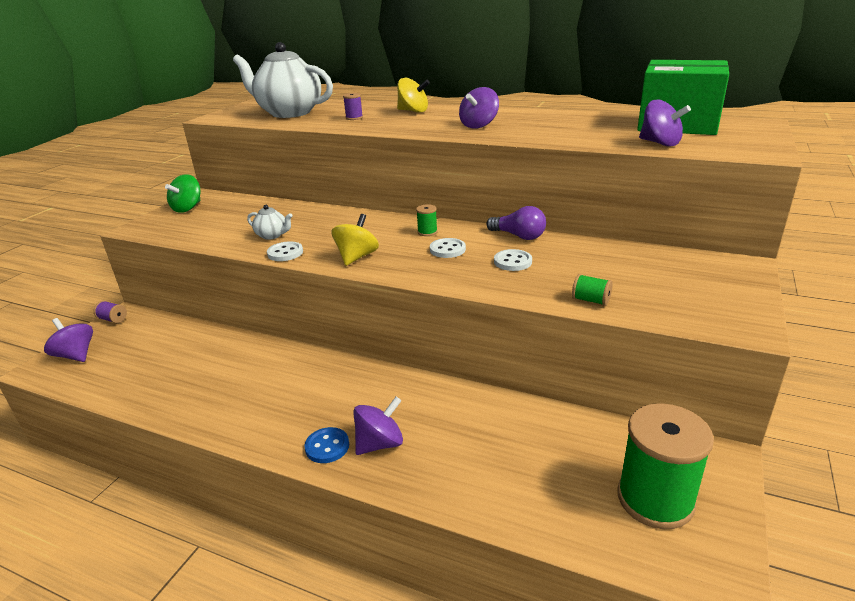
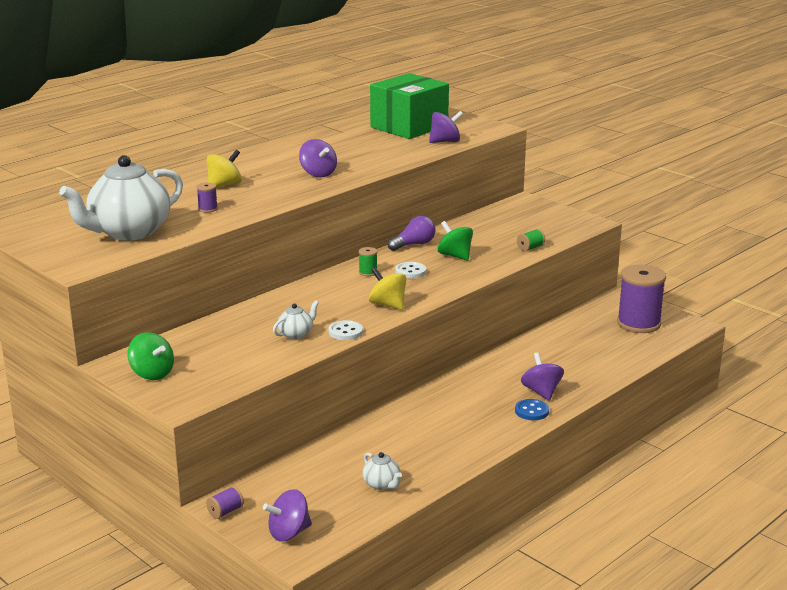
camera: 70 degrees left, 5 degrees down
white button [494,249,532,271] -> green spinning top [437,221,473,261]
green spool [617,403,714,529] -> purple spool [617,264,666,333]
none -> white teapot [362,452,402,490]

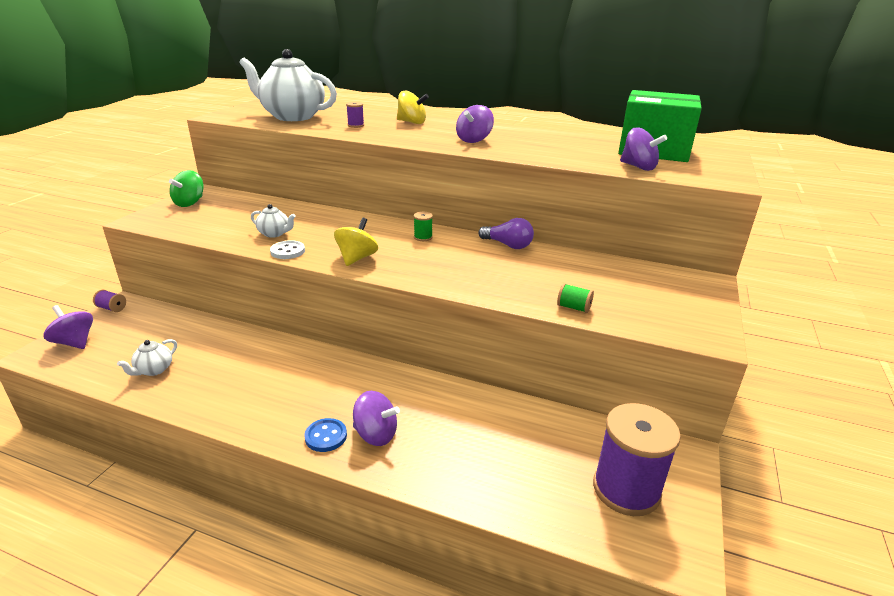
camera: 65 degrees right, 5 degrees up
white button [395,262,426,278] -> none
green spinning top [437,221,473,261] -> none
purple spinning top [521,352,564,401] -> purple spinning top turned 60 degrees clockwise [353,391,400,446]

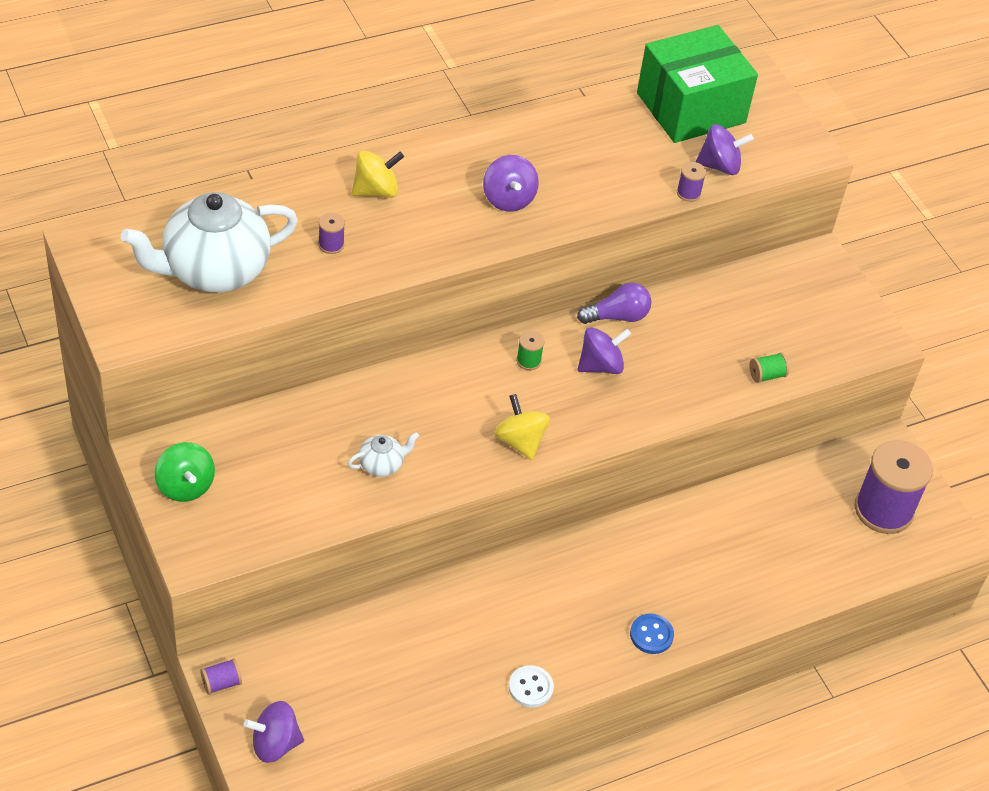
camera: 50 degrees left, 20 degrees up
white teapot [117,339,177,376] -> none
white button [270,240,305,259] -> white button moved to [509,665,554,708]
purple spinning top [353,391,400,446] -> purple spinning top moved to [578,327,631,374]
none -> purple spool [677,162,706,202]

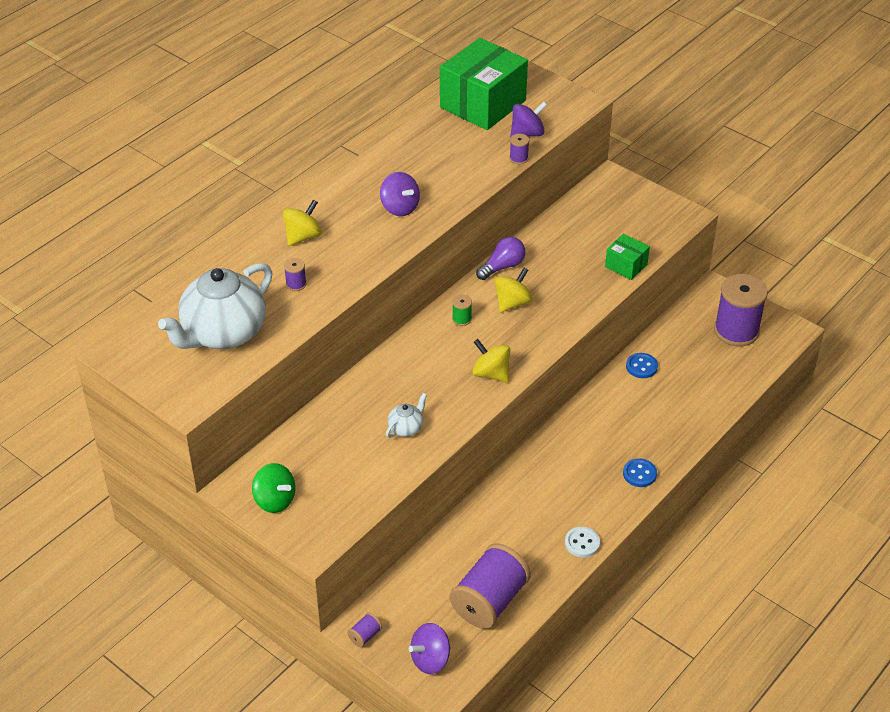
camera: 20 degrees left, 5 degrees down
purple spinning top [578,327,631,374] -> yellow spinning top [494,267,533,312]
green spool [750,353,789,383] -> green box [605,234,650,280]
none -> purple spool [450,543,531,629]
none -> blue button [626,353,658,378]

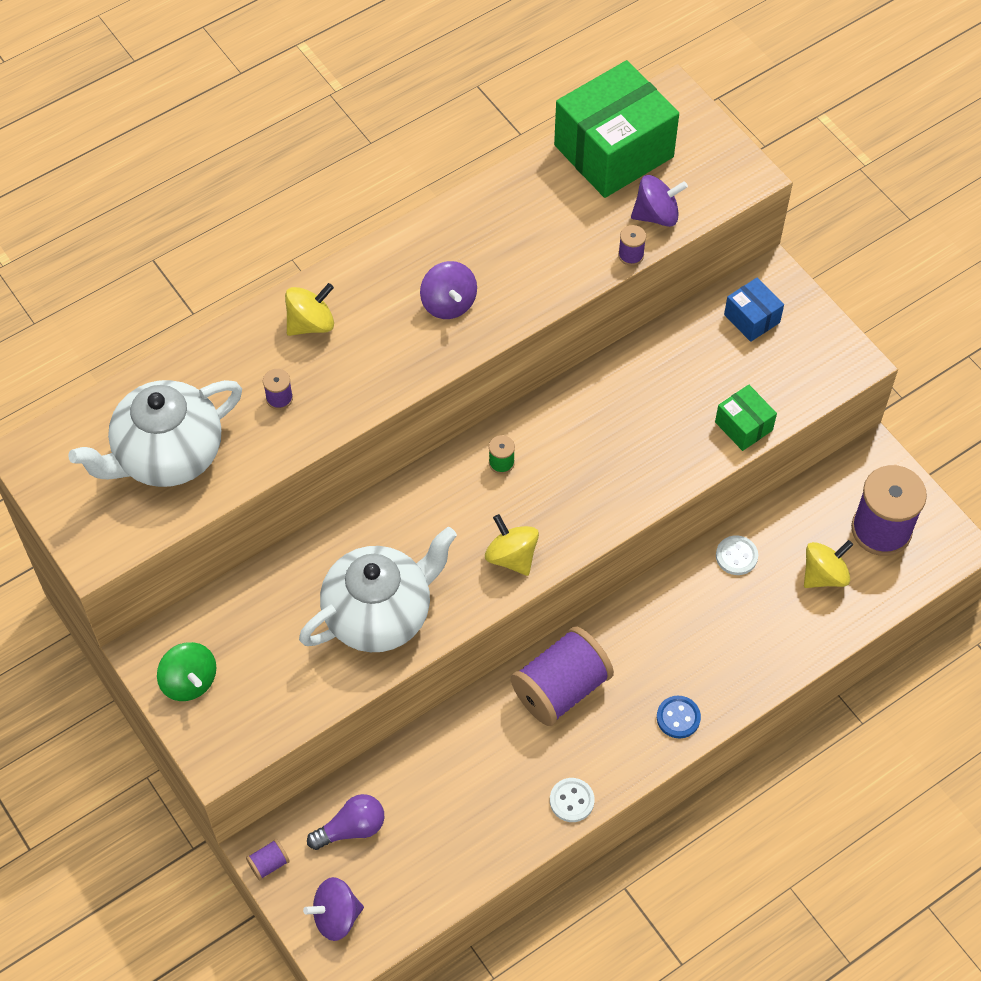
camera: 15 degrees right, 15 degrees up
white teapot [386,393,427,438] -> white teapot [299,527,457,652], size x2.36
purple spool [450,543,531,629] -> purple spool moved to [511,627,614,726]
purple light bulb [476,237,525,280] -> purple light bulb moved to [307,794,384,850]
yellow spinning top [494,267,533,312] -> yellow spinning top moved to [804,540,853,588]
blue button [626,353,658,378] -> white button [716,535,758,575]
none -> blue box [724,278,784,342]

